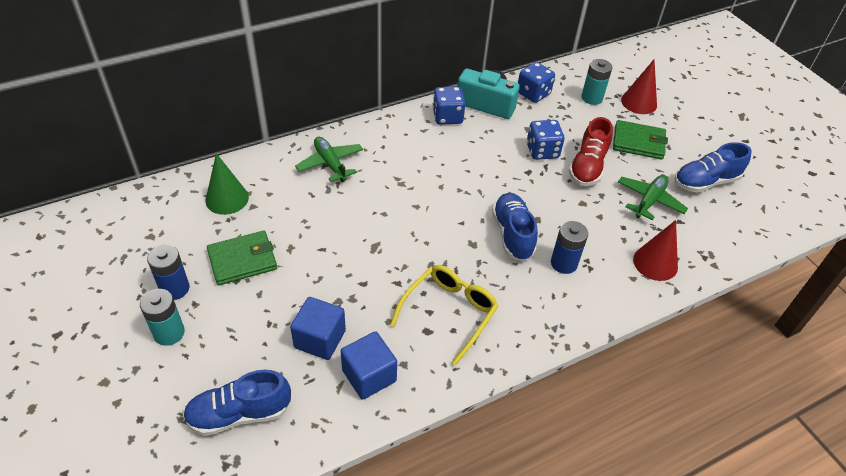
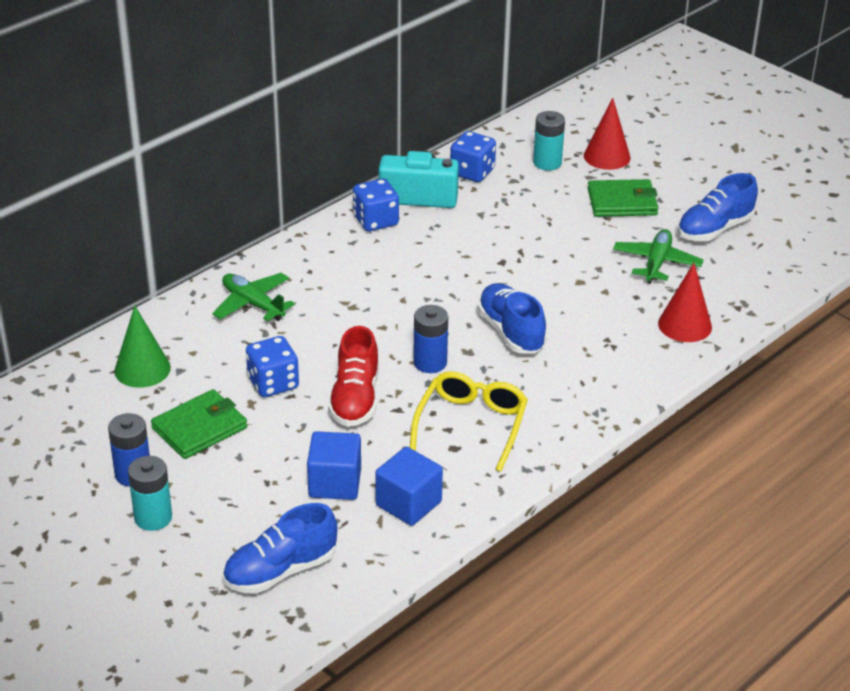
camera: 15 degrees left, 10 degrees down
blue dice [527,120,564,160] -> blue dice moved to [246,336,299,397]
blue battery [551,221,588,274] -> blue battery moved to [413,305,448,373]
red shoe [569,117,613,186] -> red shoe moved to [328,326,379,427]

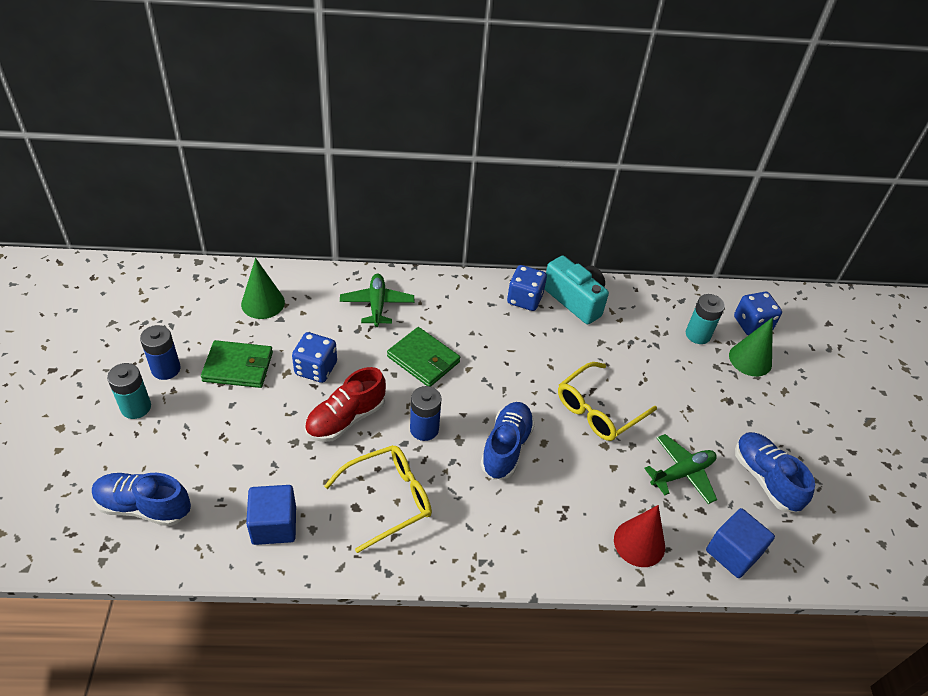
camera: 40 degrees right, 10 degrees up
blue cube [307,431,361,500] -> blue cube moved to [706,508,775,578]
blue dice [450,131,496,182] -> blue dice moved to [734,292,782,335]
red cone [584,98,631,170] -> green cone [729,317,773,376]
green wallet [587,179,658,217] -> green wallet moved to [387,327,460,387]
blue shoe [678,173,758,241] -> blue shoe turned 60 degrees clockwise [735,432,815,512]
none -> yellow glasses [558,362,657,441]

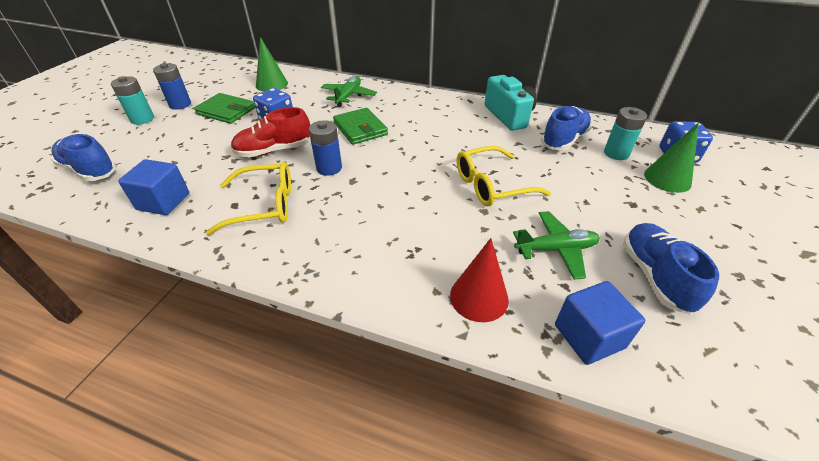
camera: 25 degrees right, 5 degrees down
blue shoe [480,402,535,479] -> blue shoe moved to [541,106,592,151]
blue dice [507,265,547,311] -> none

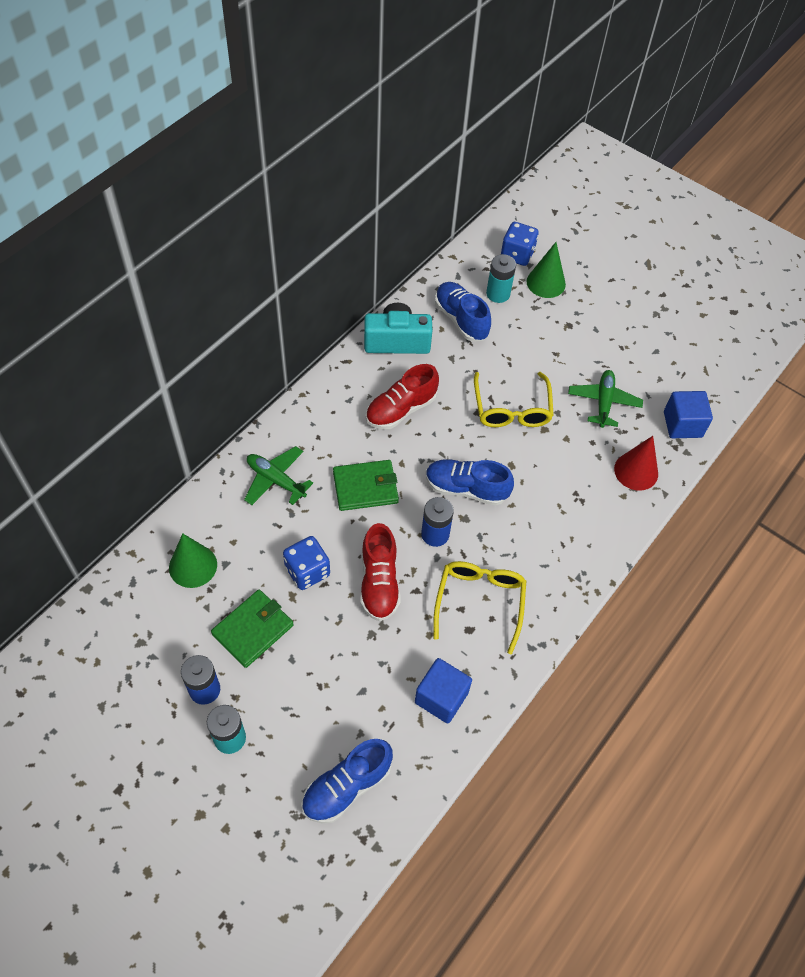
camera: 75 degrees left, 15 degrees up
blue shoe [623,223,719,314] -> blue shoe moved to [426,459,514,506]
none -> red shoe [366,364,439,429]

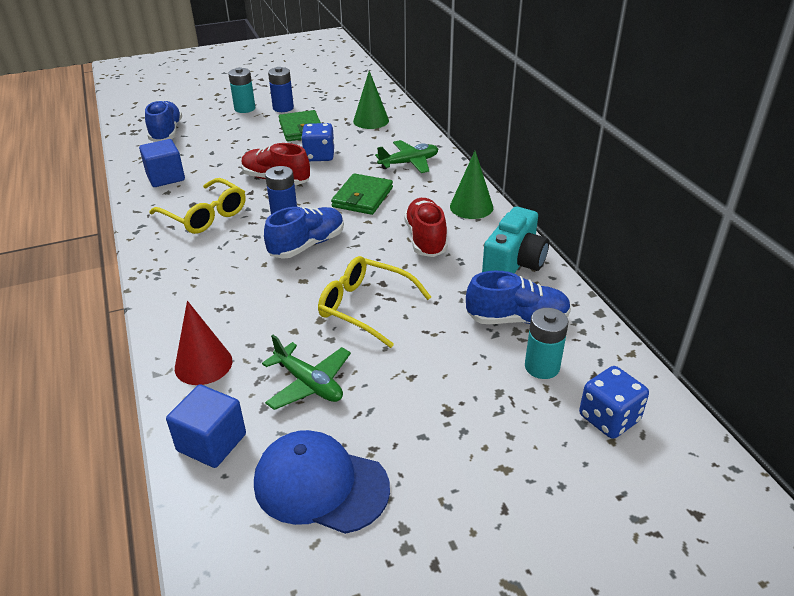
camera: 125 degrees right, 20 degrees down
green cone [527,242,566,298] -> green cone moved to [450,151,493,219]
none -> blue cap [254,430,390,534]

